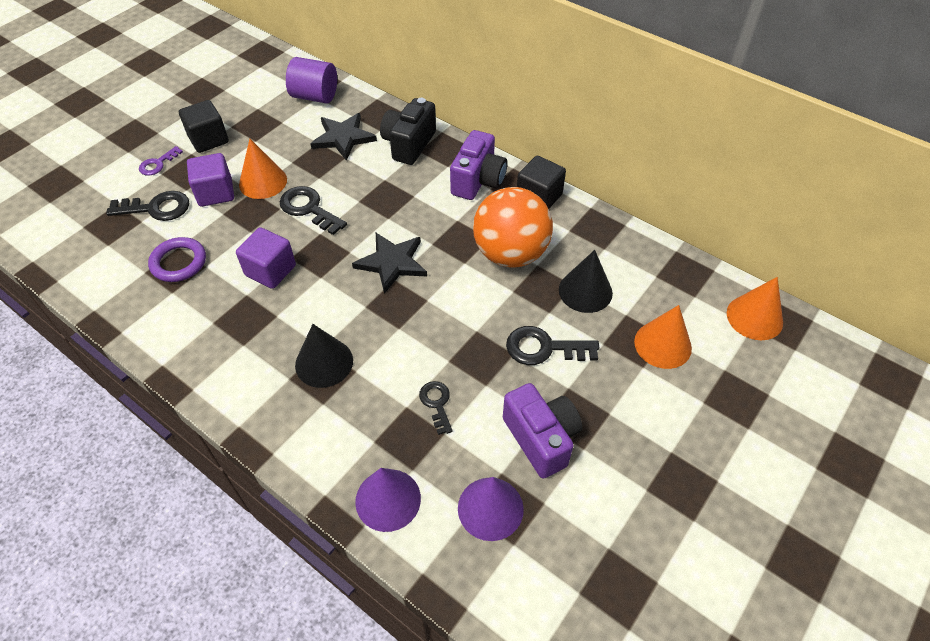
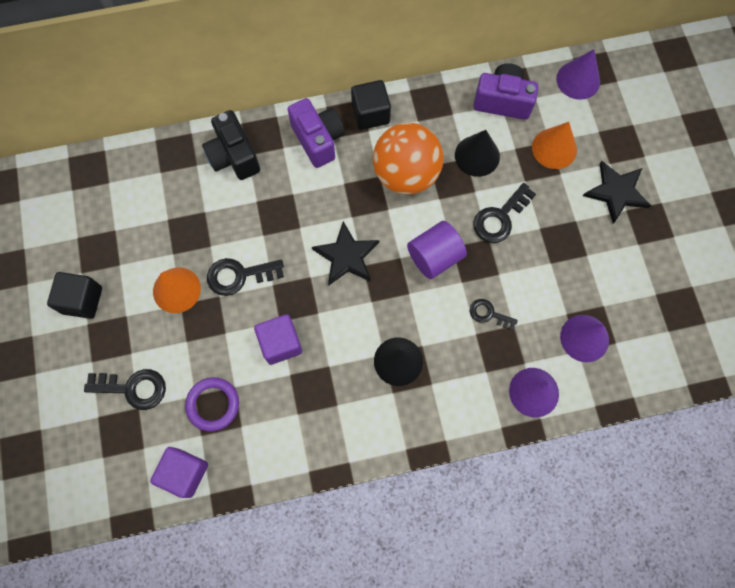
camera: 50 degrees left, 20 degrees up
black key [106,191,189,221] -> black key turned 60 degrees clockwise [84,369,166,410]
purple key [139,146,183,176] -> none
purple cube [187,153,234,207] -> purple cube moved to [150,447,208,498]
purple cylinder [286,57,337,104] -> purple cylinder moved to [407,221,467,279]
black star [310,113,377,161] -> black star moved to [583,161,651,224]
purple camera [503,383,582,479] -> purple camera moved to [473,63,539,120]
orange cone [727,277,783,340] -> purple cone [556,49,600,100]

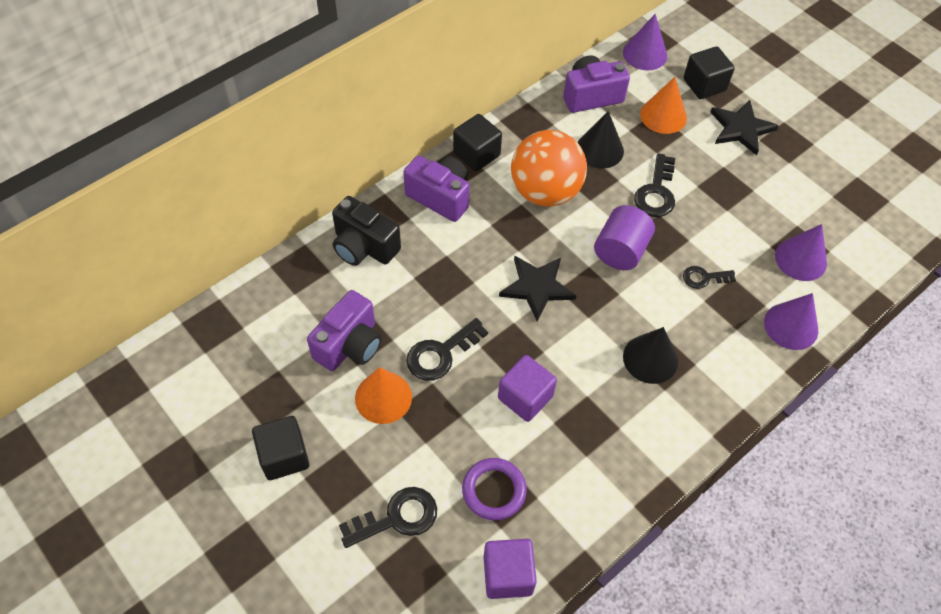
camera: 30 degrees left, 15 degrees down
none -> purple camera [307,290,382,371]
none -> black cube [683,46,735,99]

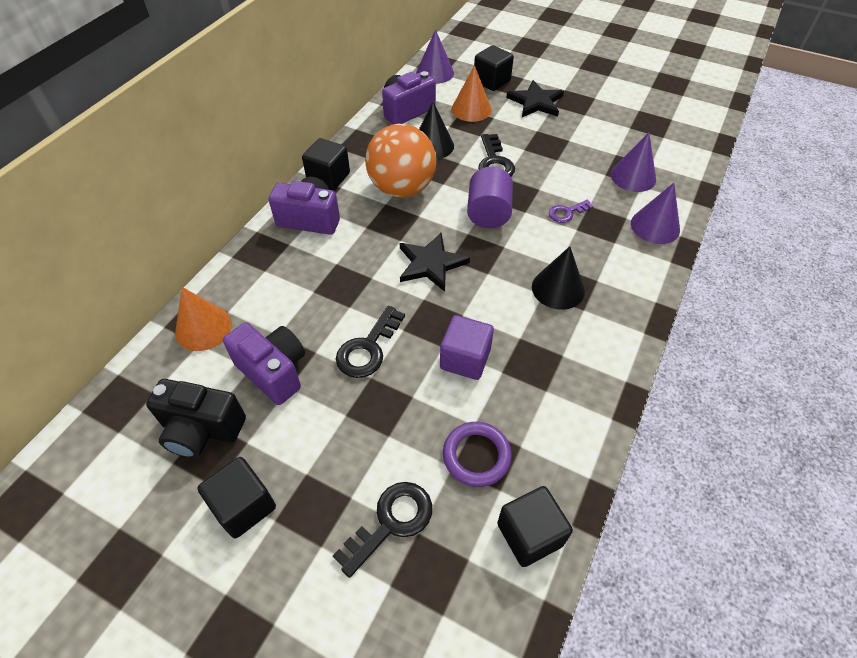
camera: 20 degrees left, 5 degrees down
purple camera [307,290,382,371] -> purple camera turned 60 degrees counterclockwise [223,322,305,405]
black camera [332,196,401,266] -> black camera moved to [146,379,246,458]
orange cone [355,367,412,424] -> orange cone moved to [175,287,232,351]
purple cube [483,539,537,599] -> black cube [497,486,573,567]
black key [683,266,736,289] -> purple key [549,200,594,223]

